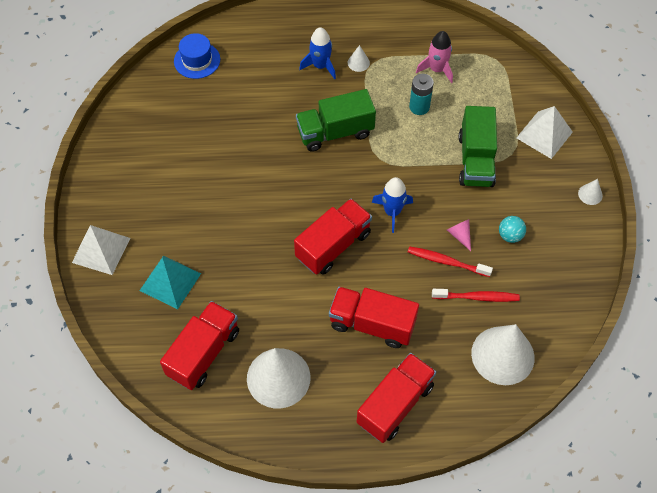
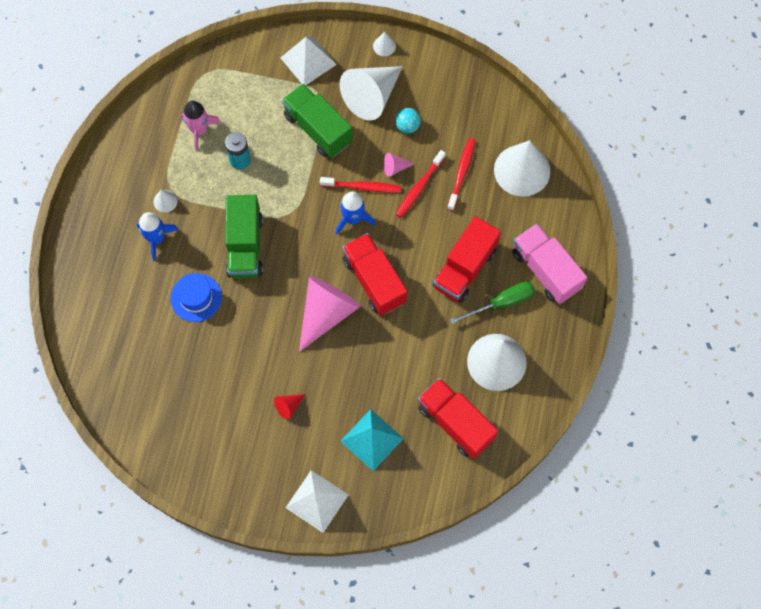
camera: 75 degrees left, 10 degrees up
blue hat [174,33,220,79] -> blue hat moved to [170,273,222,322]
red truck [357,353,436,443] -> pink truck [512,224,587,304]
green truck [459,106,497,187] -> green truck turned 150 degrees counterclockwise [282,84,353,158]
none -> red cone [274,394,306,419]
none -> pink cone [299,276,361,352]
none -> red toothbrush [320,177,401,193]
none -> white cone [339,66,403,121]
none -> green screwdriver [450,281,535,325]

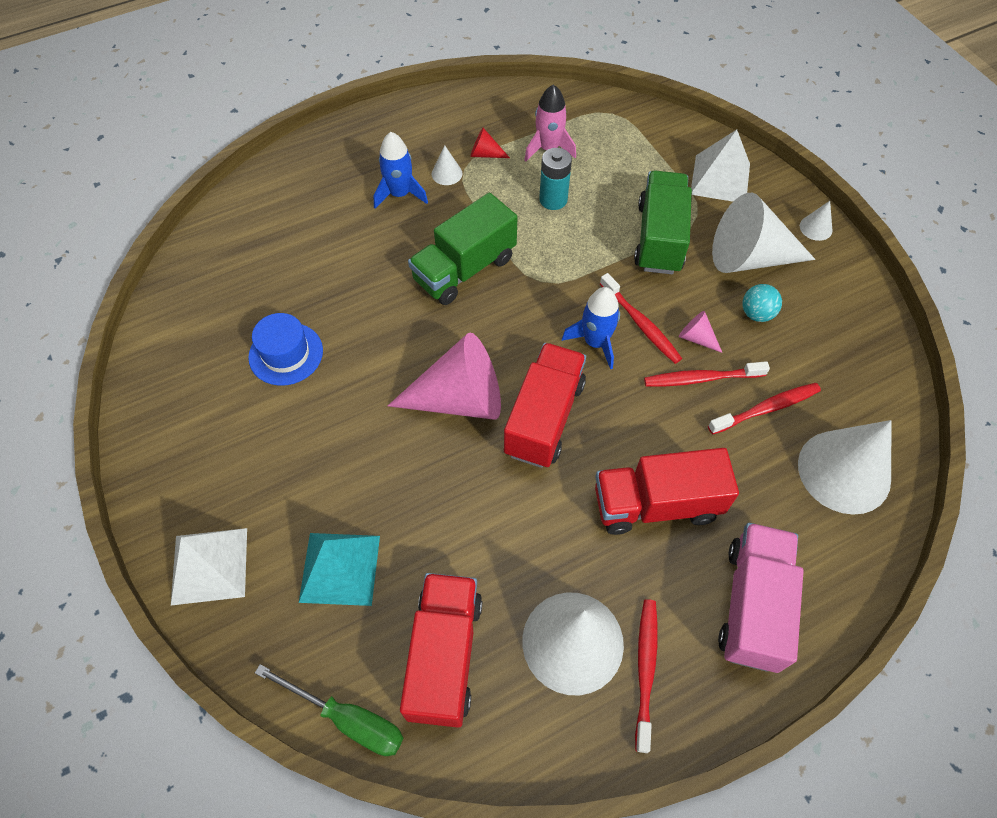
camera: 50 degrees right, 10 degrees down
blue hat [170,273,222,322] -> blue hat moved to [248,313,323,386]
red cone [274,394,306,419] -> red cone moved to [470,128,510,158]
green screwdriver [450,281,535,325] -> green screwdriver moved to [255,664,403,756]
none -> red toothbrush [635,599,658,753]

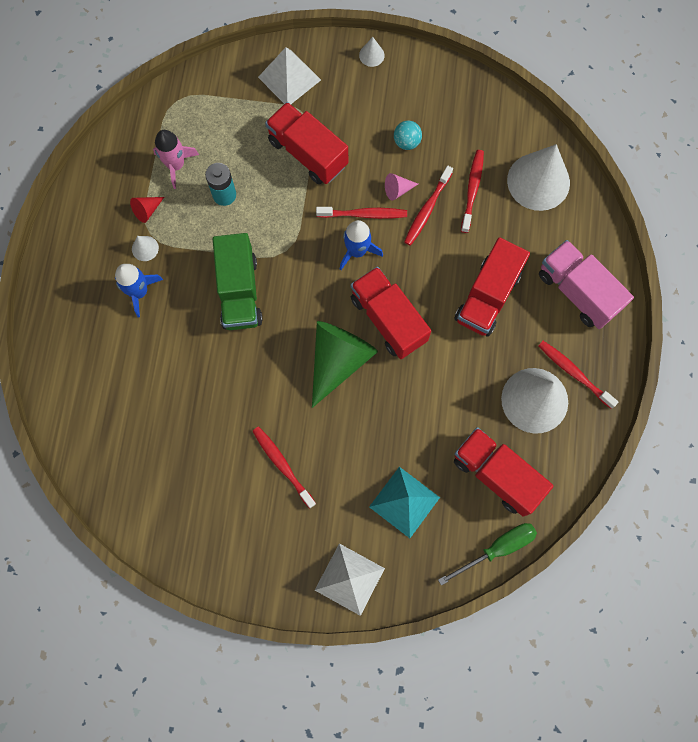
camera: 55 degrees left, 15 degrees up
blue hat [248,313,323,386] -> none
pink cone [388,333,501,420] -> green cone [312,321,378,408]
green truck [634,171,692,274] -> red truck [265,102,348,184]
white cone [712,193,815,273] -> none
none -> red toothbrush [252,427,316,509]

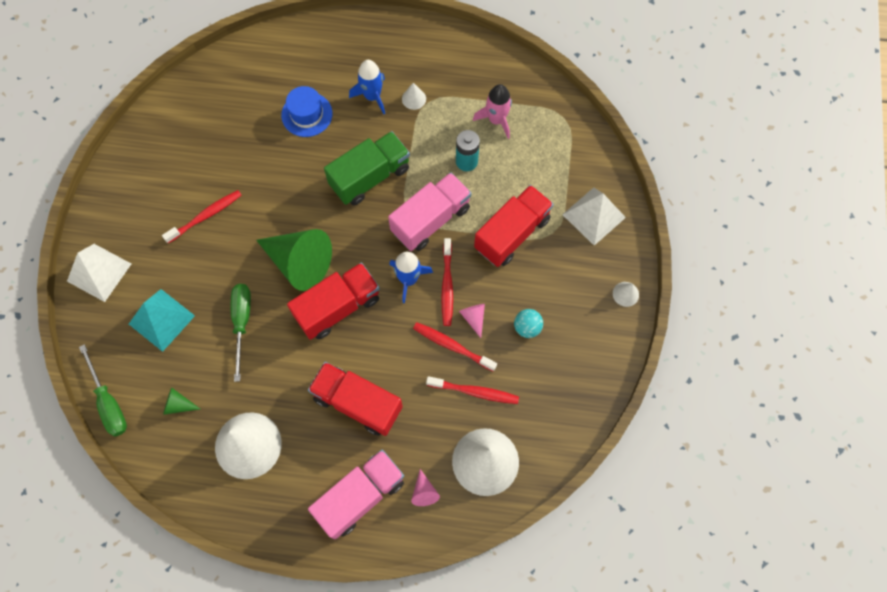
camera: 90 degrees right, 5 degrees down
red cone [130,197,164,223] -> none
green truck [213,233,263,330] -> green truck turned 150 degrees clockwise [324,131,410,205]
red truck [454,427,553,516] -> green cone [163,387,200,415]
red toothbrush [538,341,618,409] -> none
none -> green screwdriver [231,284,251,382]
none -> blue hat [281,86,333,137]
none -> pink truck [388,172,471,251]
none -> pink cone [411,469,440,506]

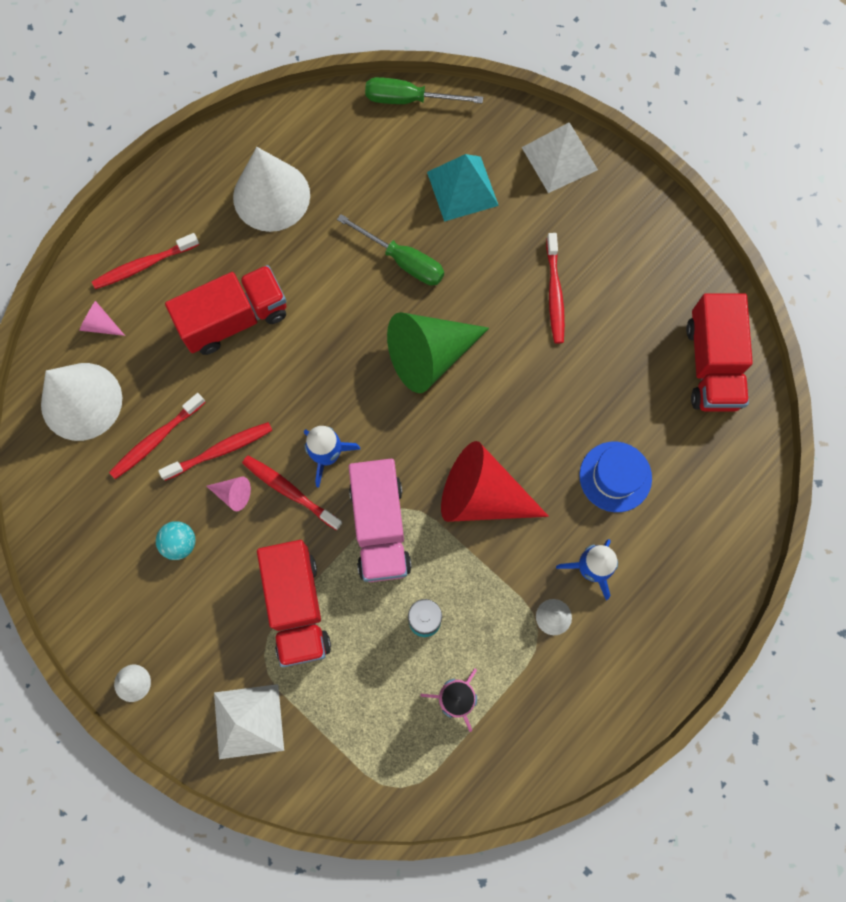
camera: 125 degrees right, 5 degrees up
green cone [163,387,200,415] -> none
red truck [287,263,380,340] -> red truck moved to [686,293,753,411]
pink truck [308,450,404,539] -> red toothbrush [92,233,199,289]
green truck [324,131,410,205] -> red cone [441,441,549,522]

